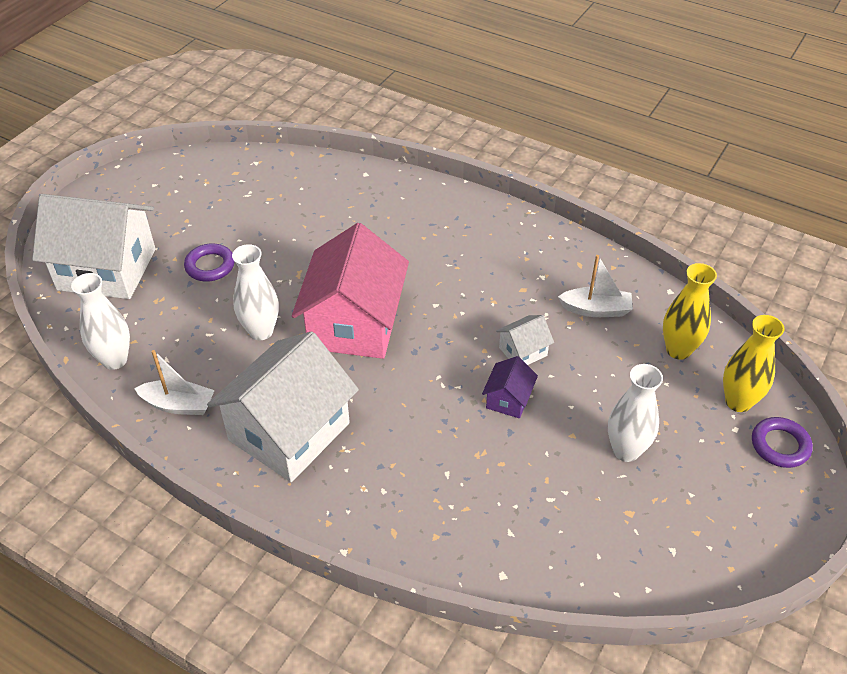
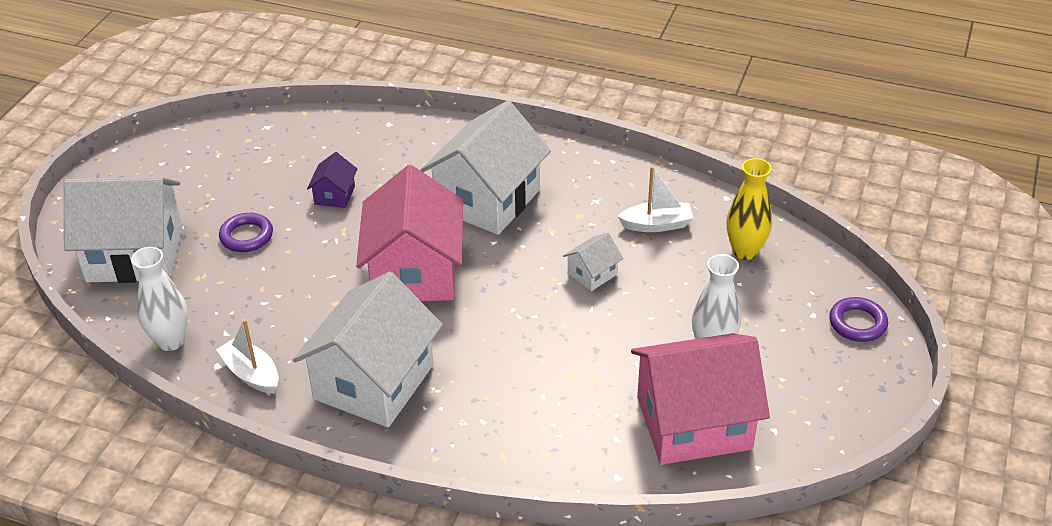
camera: 10 degrees left, 5 degrees down
white boat [134,350,215,415] -> white boat turned 135 degrees counterclockwise [216,319,279,394]
white vase [232,244,279,340] -> none
purple house [482,356,538,418] -> purple house moved to [307,152,357,208]
yellow vase [723,315,784,412] -> none
none -> white house [421,101,551,235]
none -> pink house [631,333,770,465]

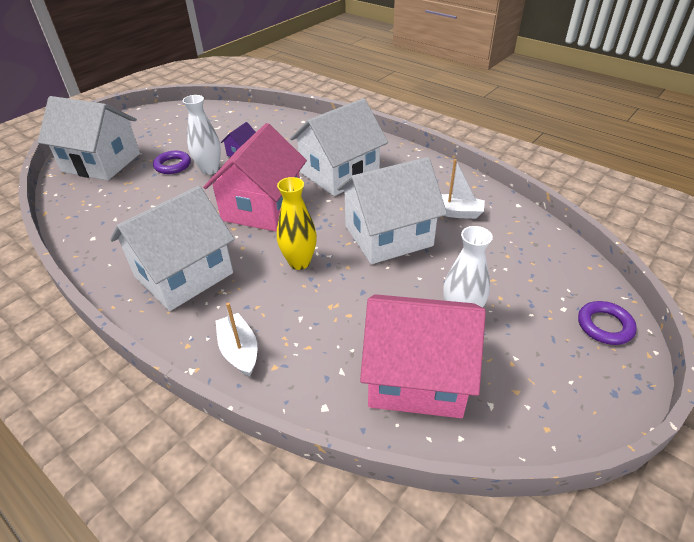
camera: 20 degrees right, 0 degrees up
white vase [131,247,188,351] -> white vase moved to [182,95,221,175]
white boat [216,319,279,394] -> white boat moved to [216,302,257,377]
white house [563,233,623,291] -> white house [337,157,447,264], size x2.31
yellow vase [726,158,772,260] -> yellow vase moved to [277,177,317,270]

